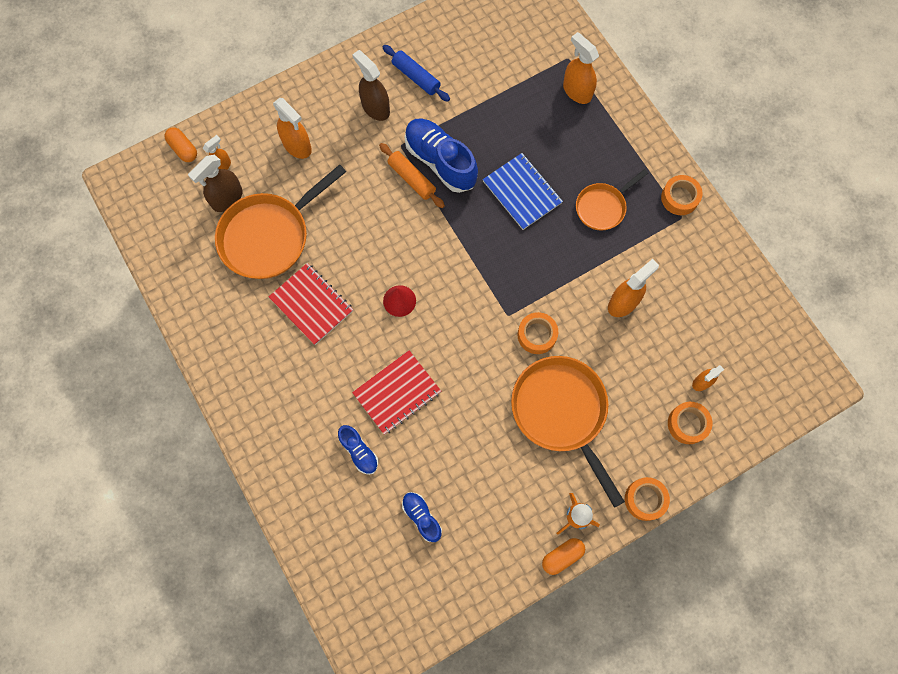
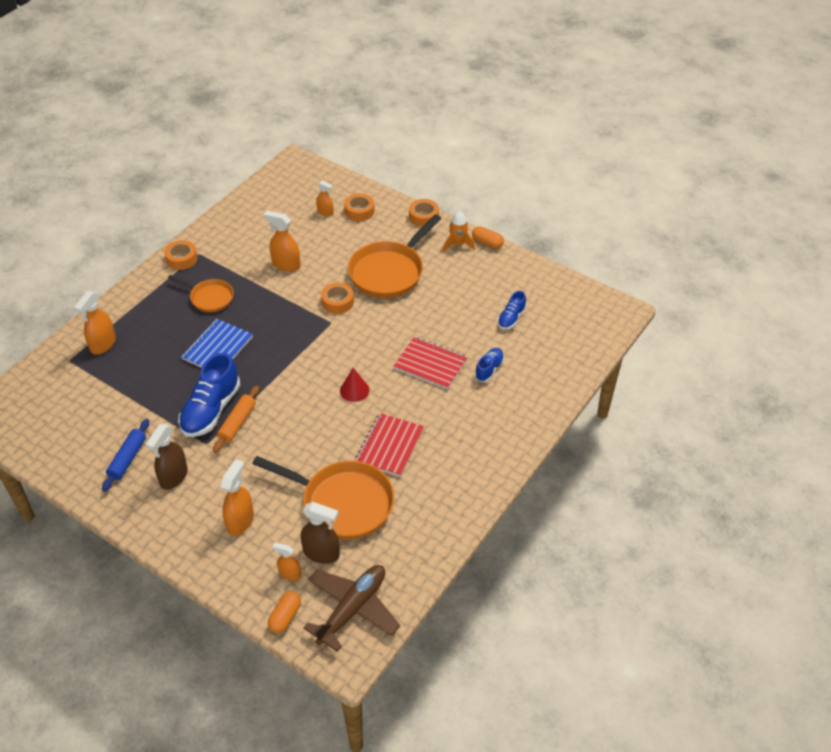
camera: 115 degrees left, 25 degrees down
none -> brown plane [303,565,400,652]

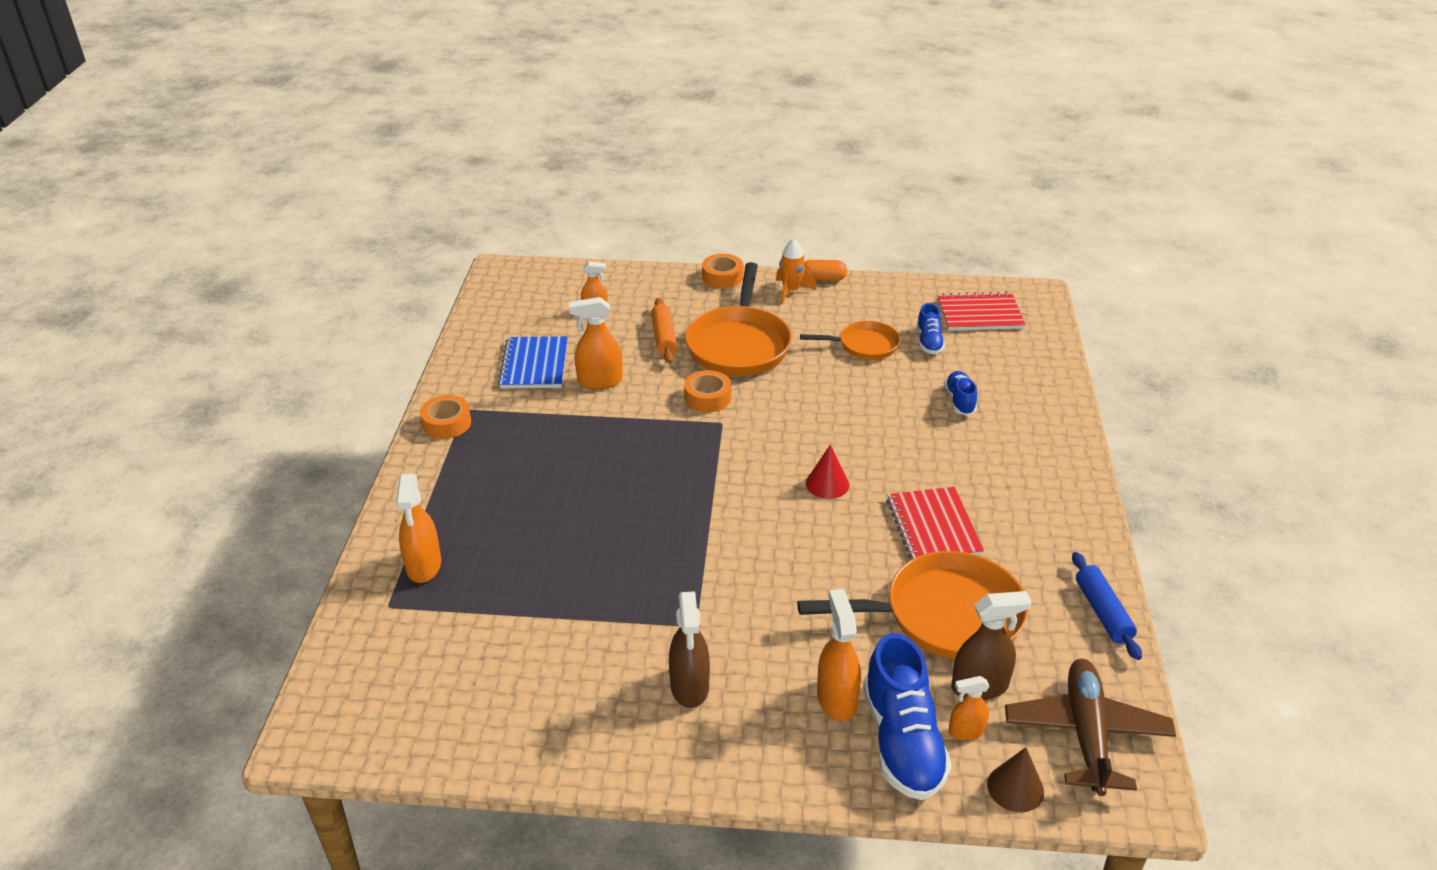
camera: 30 degrees left, 10 degrees down
blue rolling pin [102,419,149,492] -> blue rolling pin moved to [1072,552,1142,660]
orange pan [168,275,234,312] -> orange pan moved to [800,321,900,360]
blue shoe [178,353,240,437] -> blue shoe moved to [863,633,951,800]
blue notebook [181,319,253,368] -> blue notebook moved to [498,336,568,388]
orange rolling pin [213,386,259,453] -> orange rolling pin moved to [651,298,677,363]
orange capsule [268,591,301,633] -> brown cone [987,747,1044,812]
orange tape [344,194,374,221] -> none
red notebook [394,336,468,389] -> red notebook moved to [937,292,1026,331]

